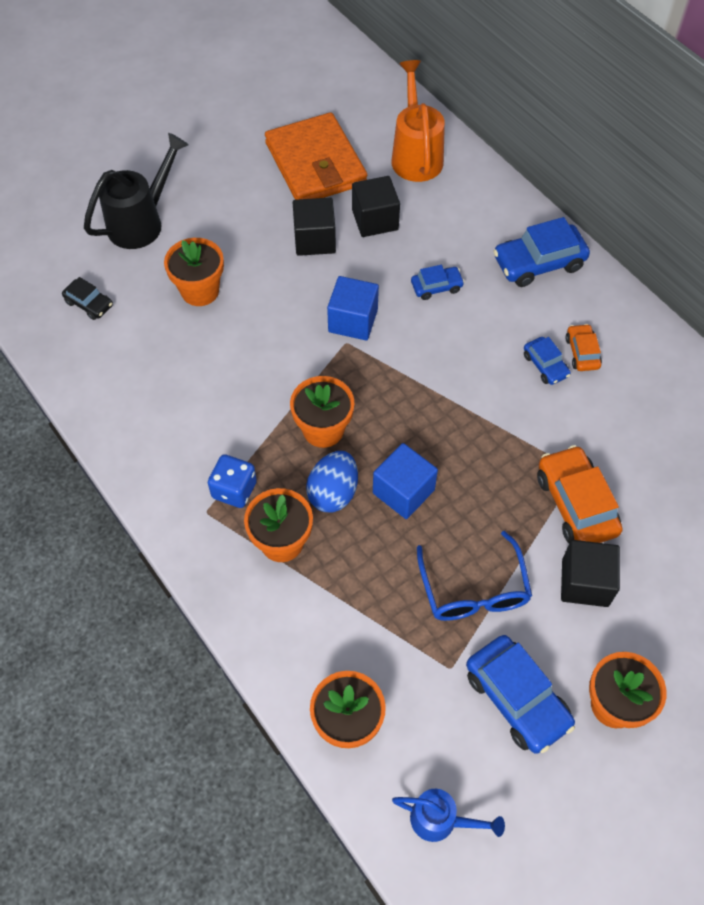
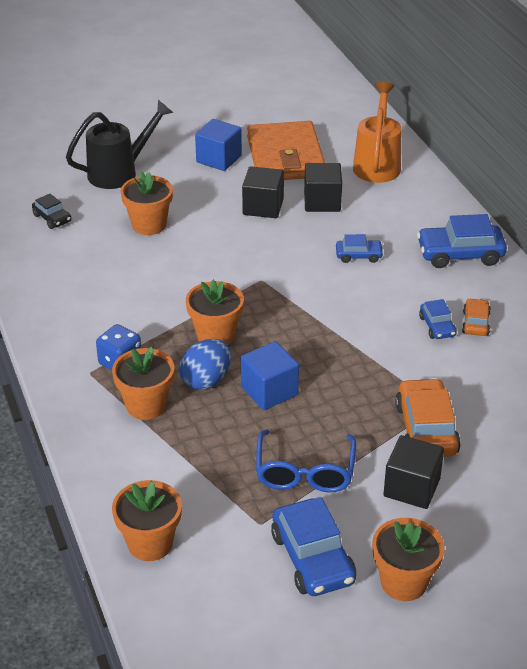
camera: 15 degrees right, 20 degrees down
blue cube [327,276,379,340] -> blue cube moved to [195,119,242,171]
blue watering can [392,789,505,842] -> none

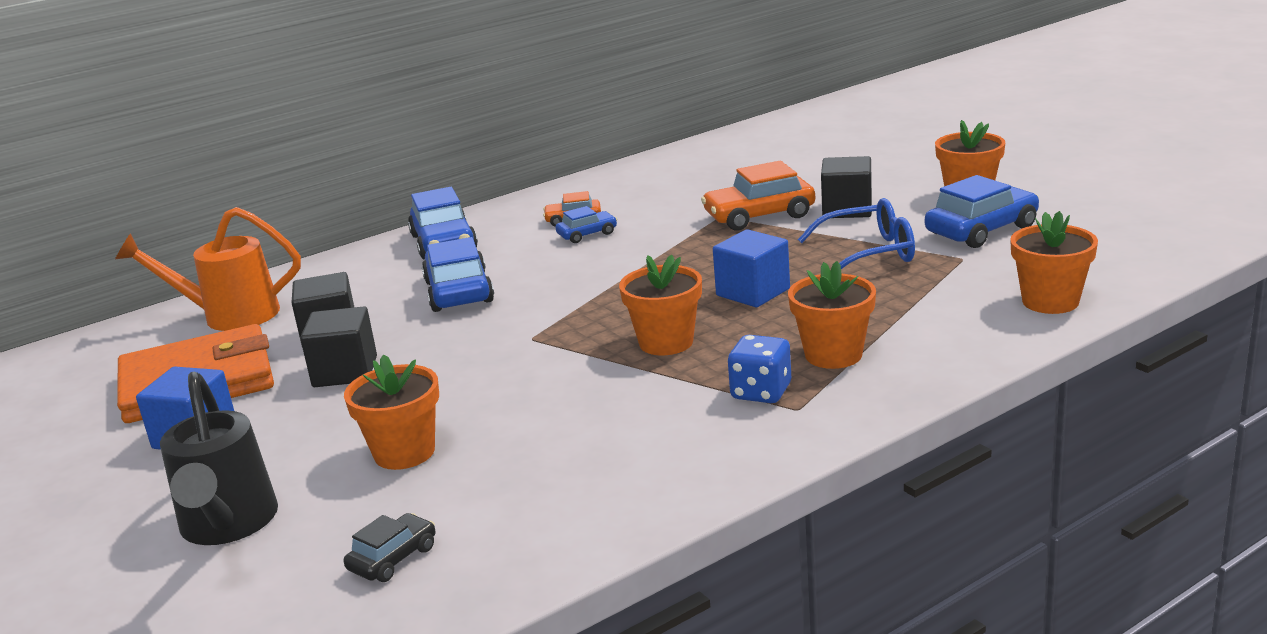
camera: 100 degrees left, 15 degrees down
black watering can [66,100,173,189] -> black watering can turned 150 degrees counterclockwise [160,371,278,545]
blue egg [179,339,231,390] -> none
blue car [336,234,384,263] -> blue car [422,237,494,312], size x1.82

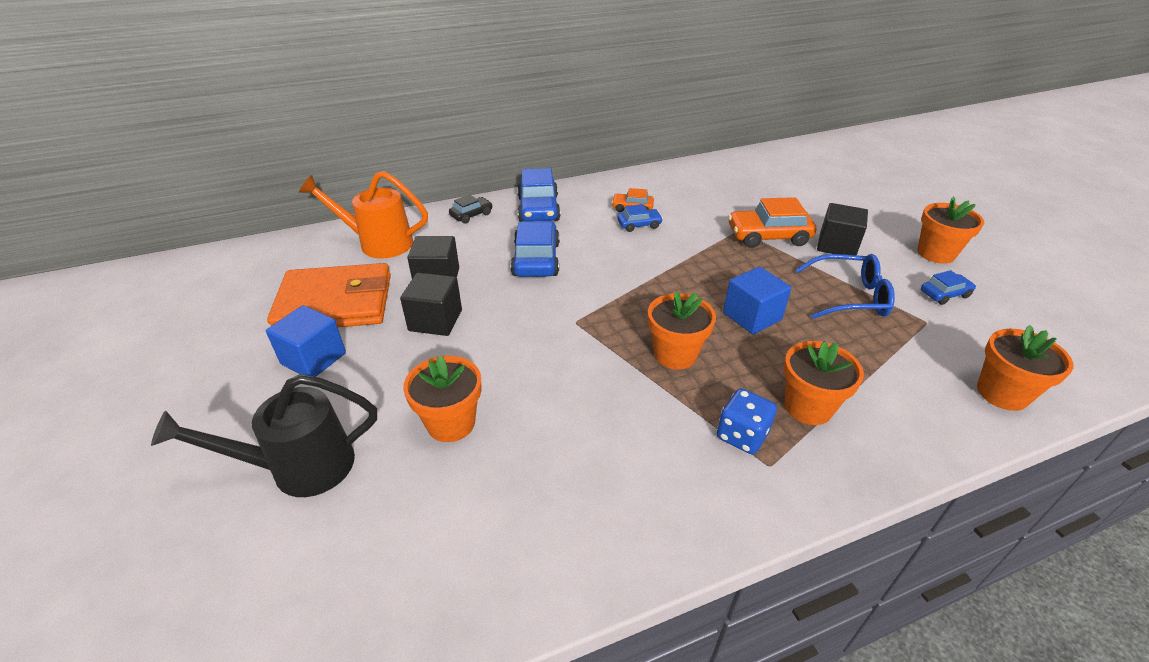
camera: 10 degrees right, 15 degrees up
black watering can [160,371,278,545] -> black watering can turned 75 degrees clockwise [151,374,377,497]
black car [344,513,436,582] -> black car moved to [449,195,493,224]
blue car [925,175,1039,248] -> blue car [921,270,976,305], size x0.55

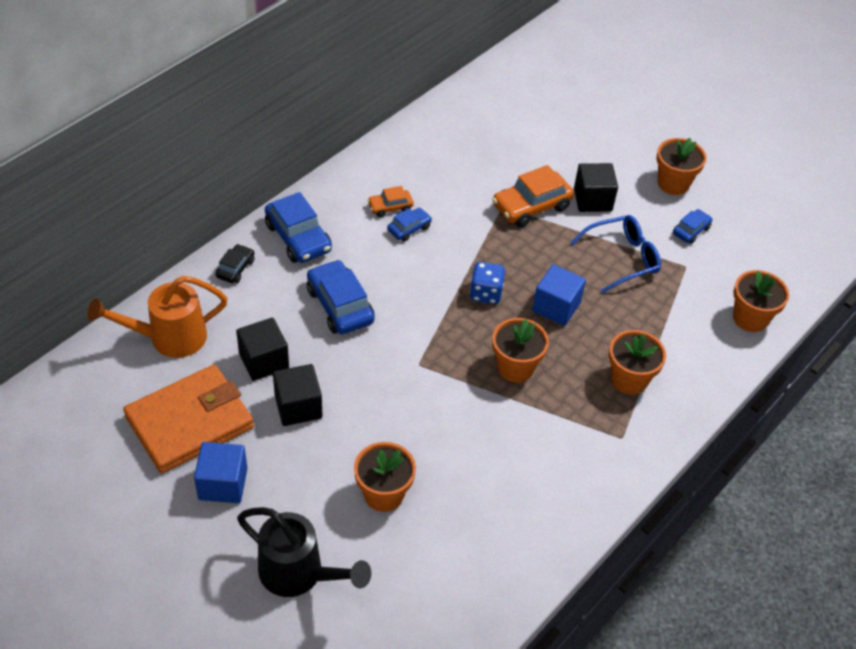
camera: 30 degrees left, 10 degrees up
black watering can [151,374,377,497] -> black watering can turned 105 degrees counterclockwise [237,507,372,597]
blue dice [717,388,777,454] -> blue dice moved to [470,262,505,304]

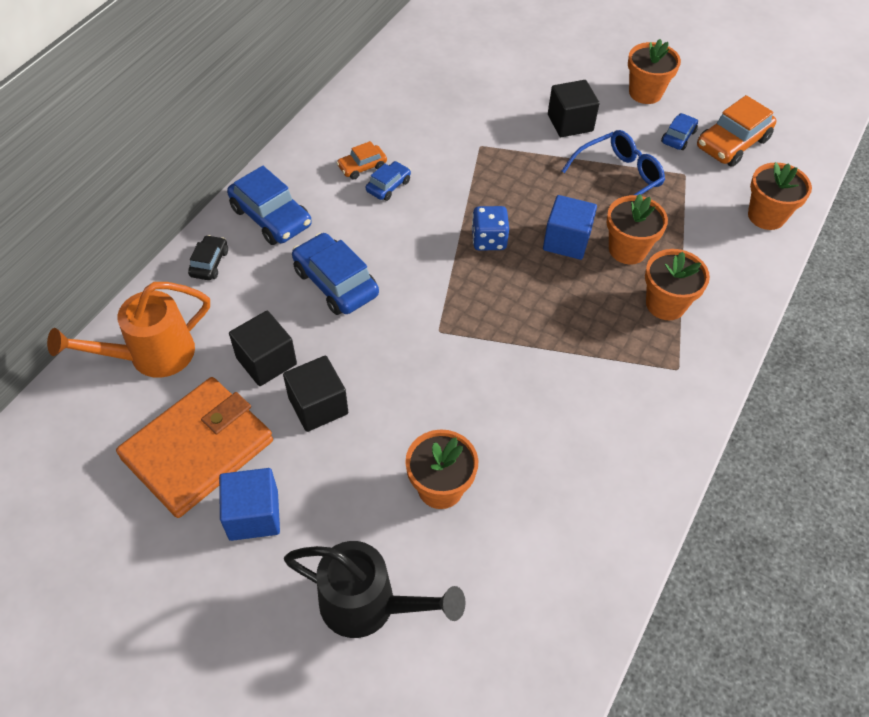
camera: 10 degrees left, 5 degrees up
orange car [492,165,574,227] -> orange car moved to [697,95,777,167]
orange flower pot [492,318,549,382] -> orange flower pot moved to [606,194,668,264]

